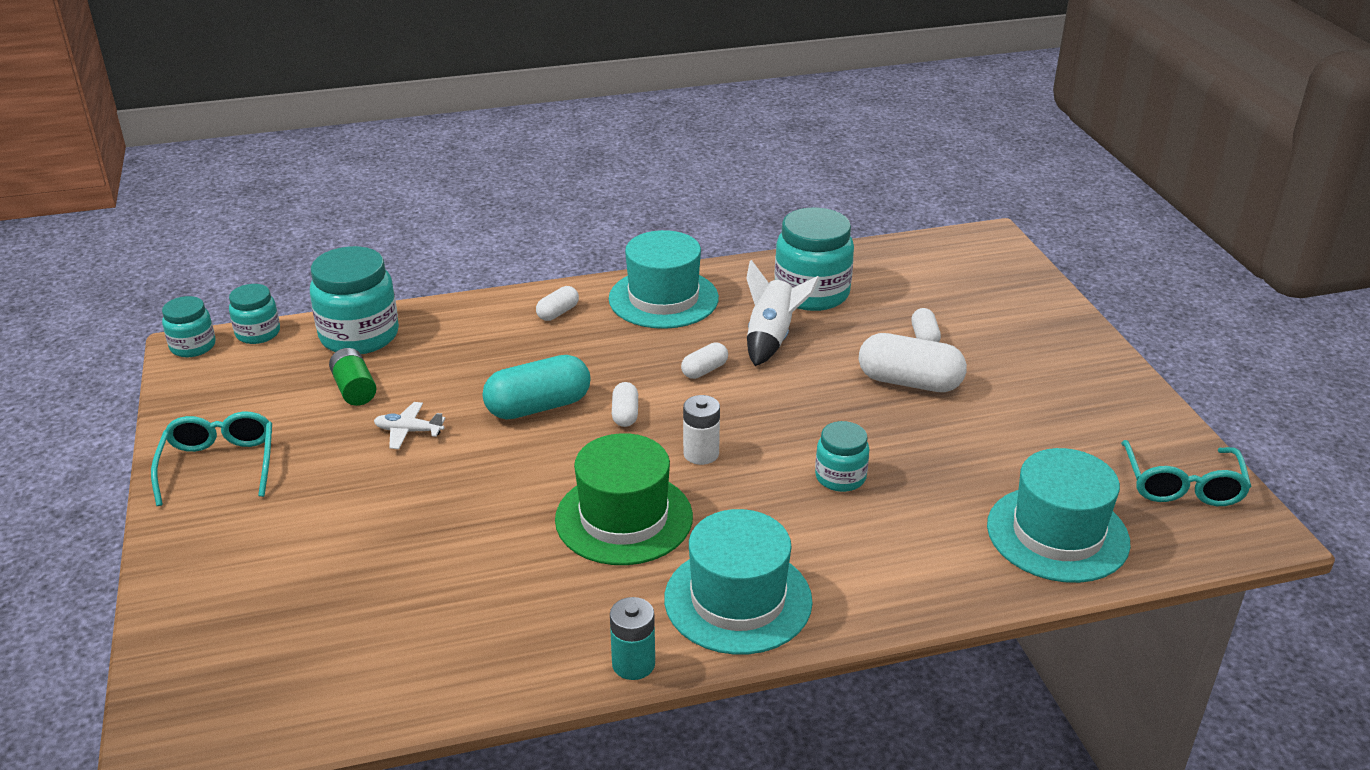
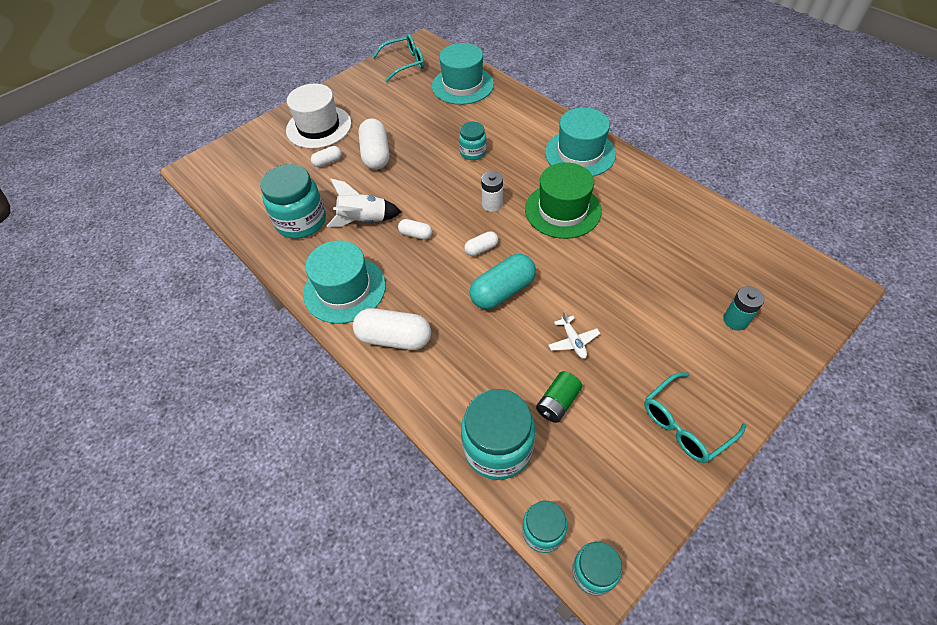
camera: 115 degrees left, 20 degrees up
turquoise capsule [482,355,591,420] -> turquoise capsule turned 75 degrees counterclockwise [470,254,536,309]
white capsule [536,286,579,321] -> white capsule [353,308,431,350], size x1.93
turquoise battery [610,597,655,680] -> turquoise battery moved to [723,286,765,331]
none -> white hat [286,83,352,149]

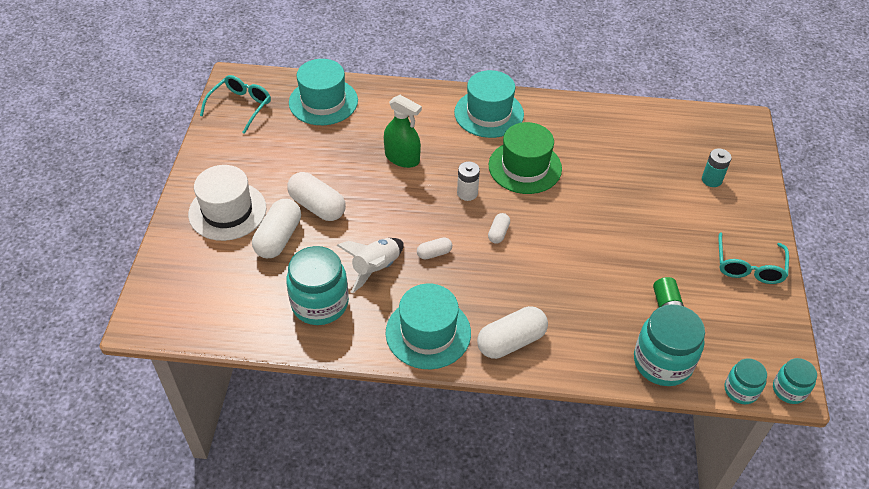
camera: 45 degrees left, 5 degrees down
white capsule [311,146,342,167] -> white capsule [252,199,301,258], size x1.93
turquoise jar [459,122,487,160] -> green spray bottle [384,95,422,168]
turquoise capsule [470,254,536,309] -> none
white plane [548,311,600,359] -> none

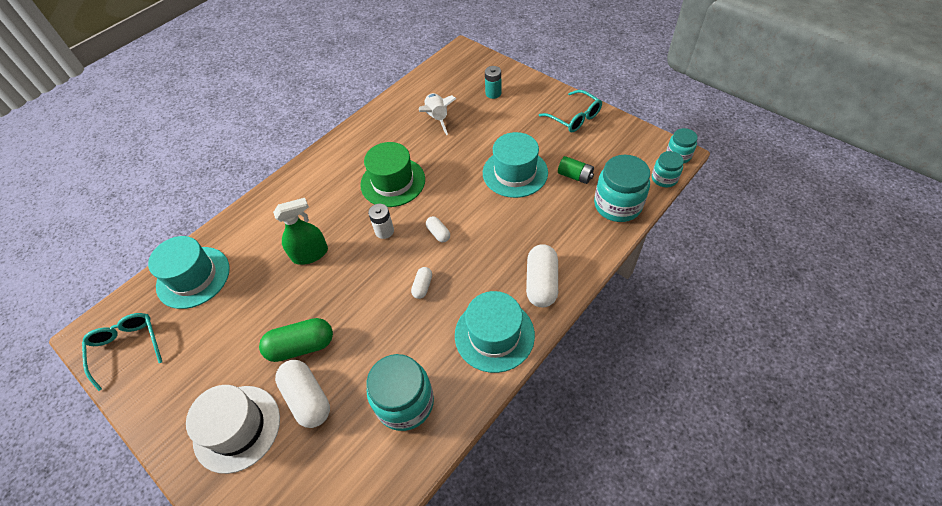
camera: 50 degrees left, 5 degrees up
white capsule [287,172,346,221] -> green capsule [259,318,333,362]
white rocket [336,238,404,293] -> white rocket moved to [419,93,456,135]
turquoise hat [454,70,524,138] -> turquoise hat moved to [483,132,548,198]

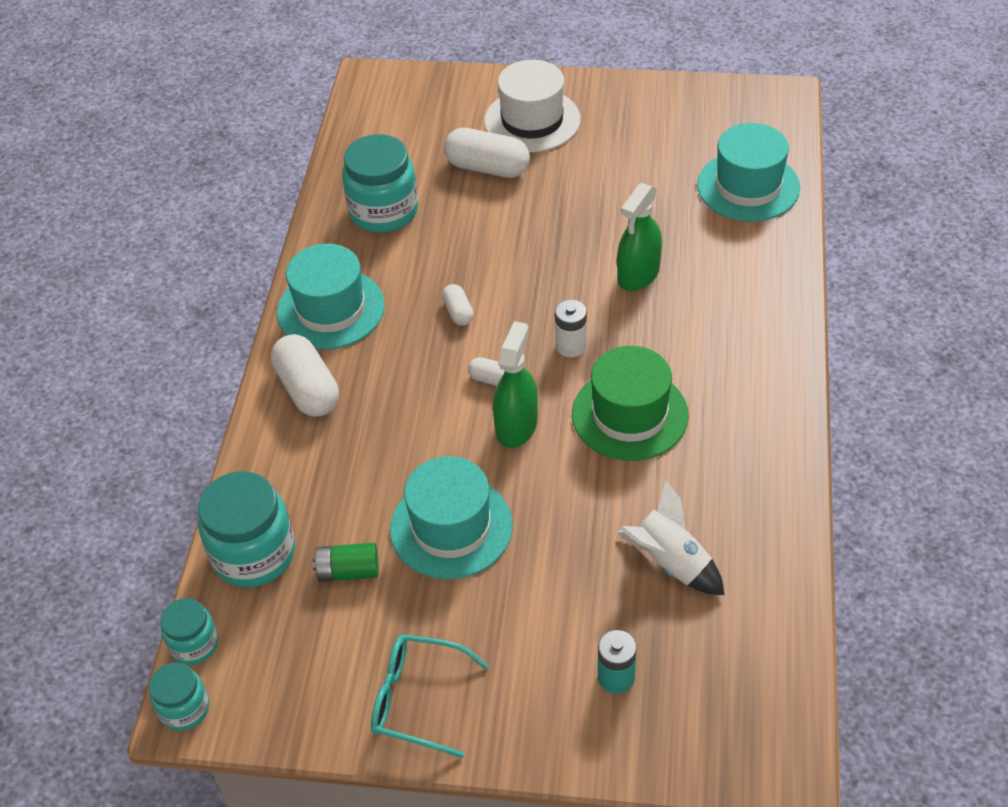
camera: 145 degrees right, 5 degrees down
turquoise glasses [82,313,162,391] -> none
green capsule [259,318,333,362] -> none
none -> green spray bottle [493,321,538,448]

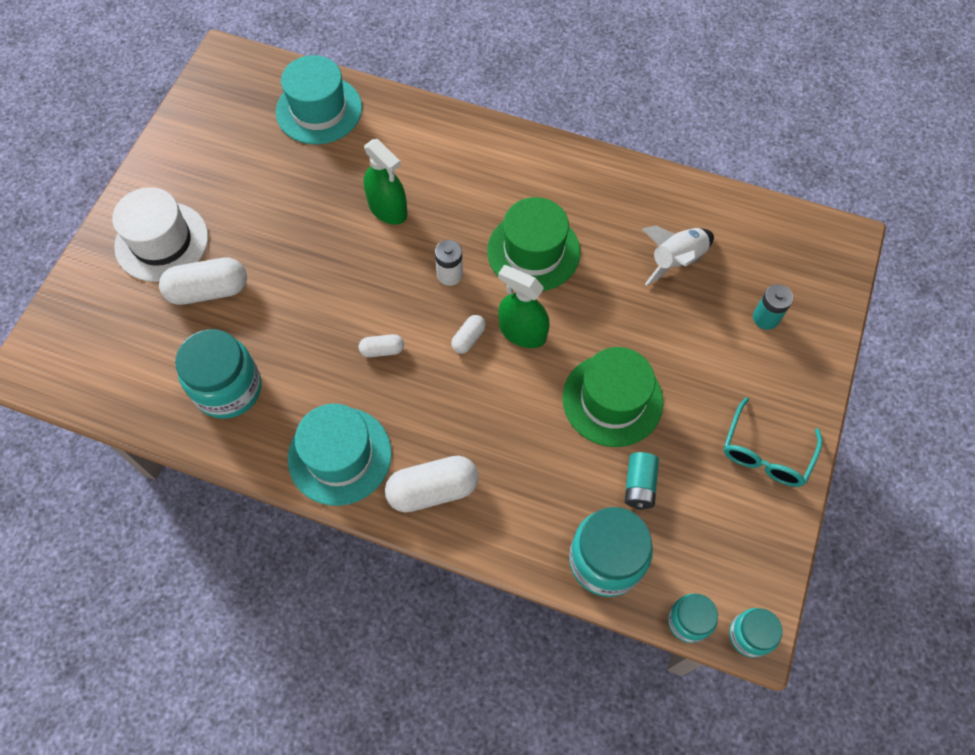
camera: 80 degrees left, 15 degrees up
green battery [312,543,379,582] -> turquoise battery [625,452,659,510]
turquoise hat [390,456,513,579] -> green hat [562,347,664,447]
white capsule [444,128,530,178] -> white capsule turned 45 degrees clockwise [159,257,247,305]

